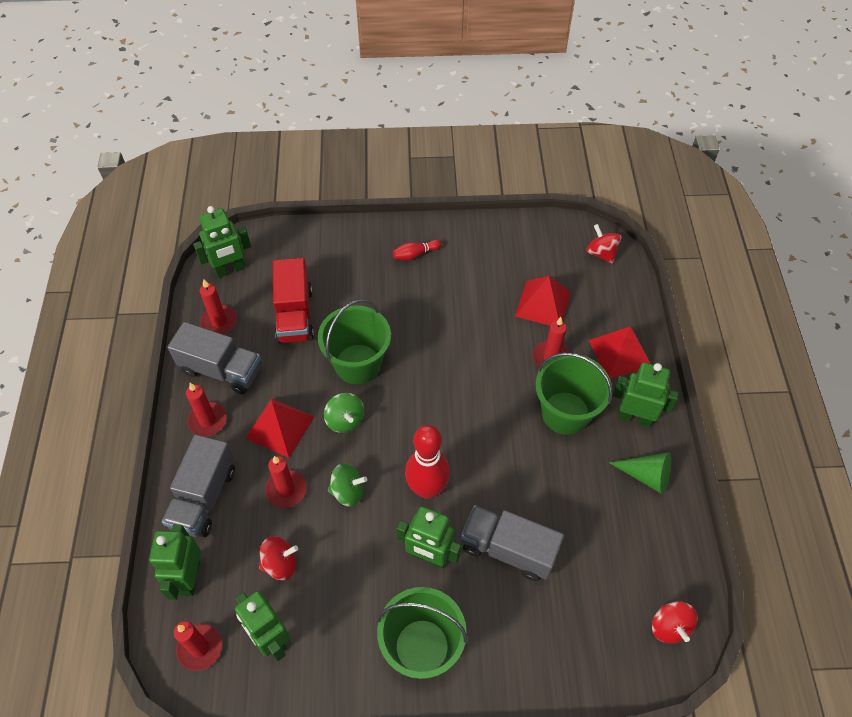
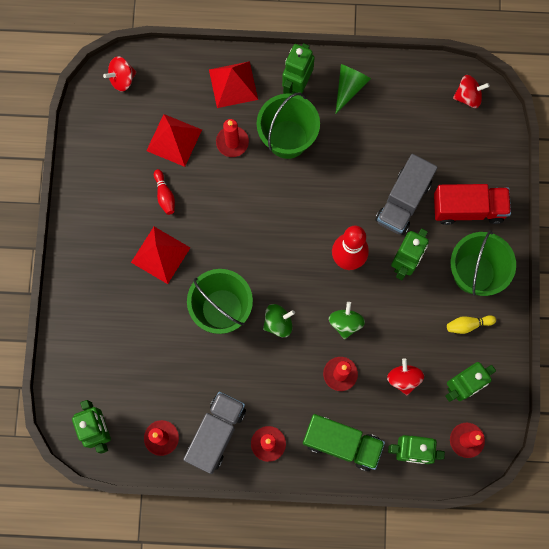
camera: 85 degrees left, 20 degrees up
grey truck [162,435,235,537] -> green truck [303,414,385,471]
red pyramid [245,398,314,458] -> red pyramid moved to [131,227,190,284]
red truck [273,258,314,344] -> red truck moved to [434,184,511,225]
red bowling pin [393,240,441,260] -> red bowling pin moved to [154,169,175,215]
none -> yellow bowling pin [447,315,496,334]

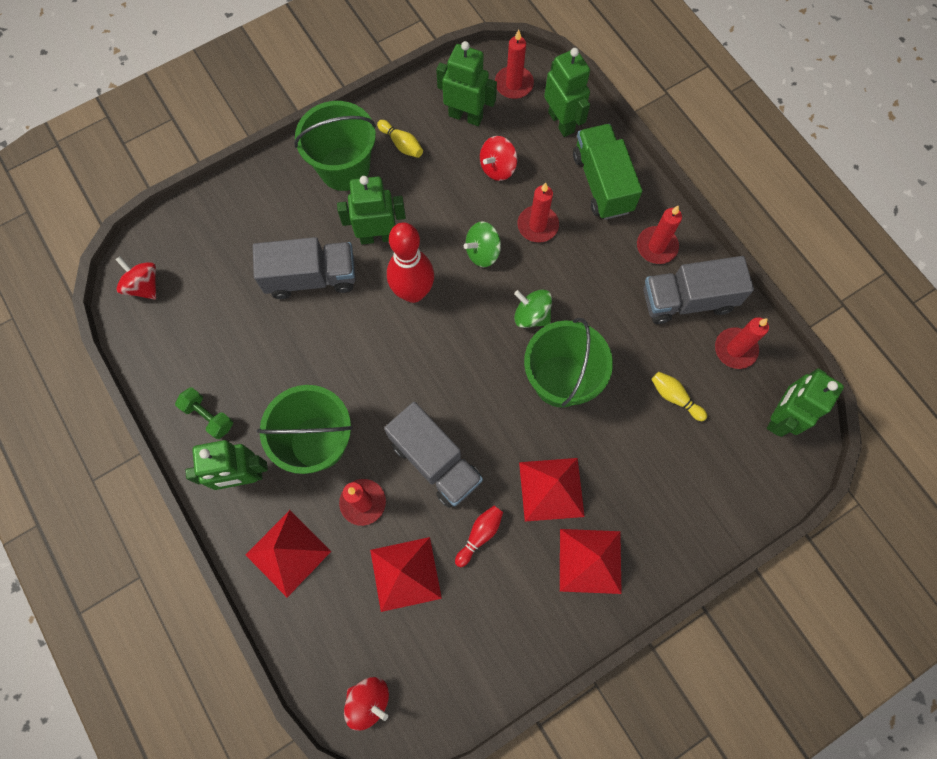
camera: 125 degrees left, 5 degrees down
green cone [336,64,371,113] -> green dumbbell [175,387,233,439]
red truck [434,184,511,225] -> none
none -> grey truck [384,402,483,508]
none -> red pyramid [560,529,622,594]
none -> yellow bowling pin [651,372,707,421]

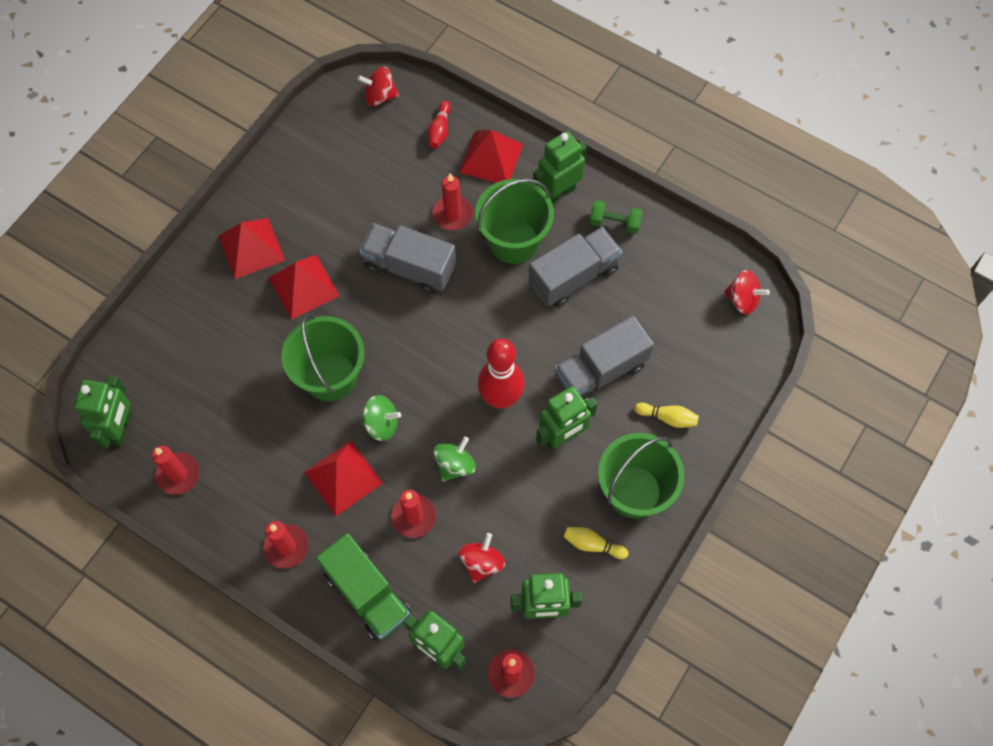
camera: 155 degrees right, 5 degrees down
red pyramid [370,537,442,612] -> red pyramid moved to [304,440,383,516]
red bowling pin [455,506,503,567] -> red bowling pin moved to [428,100,451,149]
grey truck [643,256,754,324] -> grey truck moved to [529,227,622,307]
yellow bowling pin [651,372,707,421] -> yellow bowling pin moved to [634,403,699,428]

